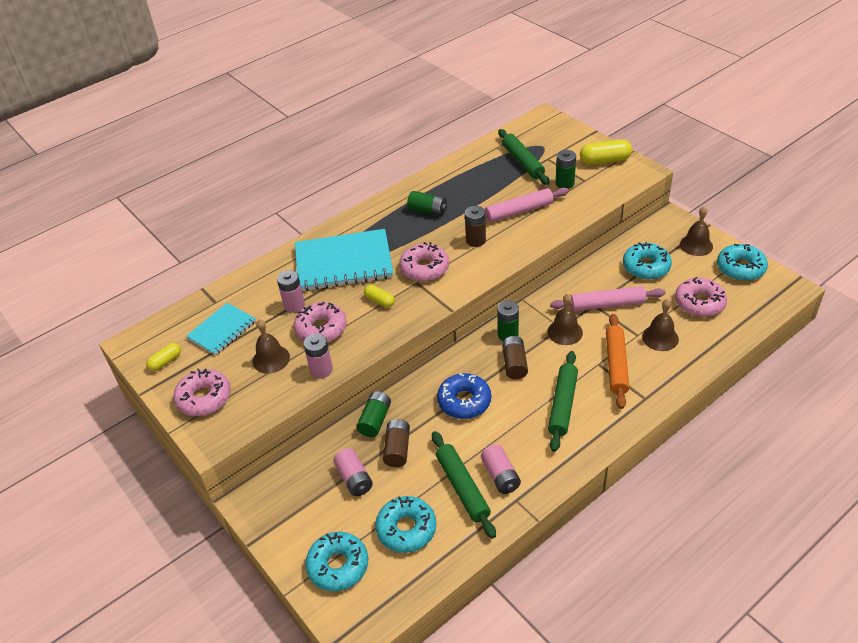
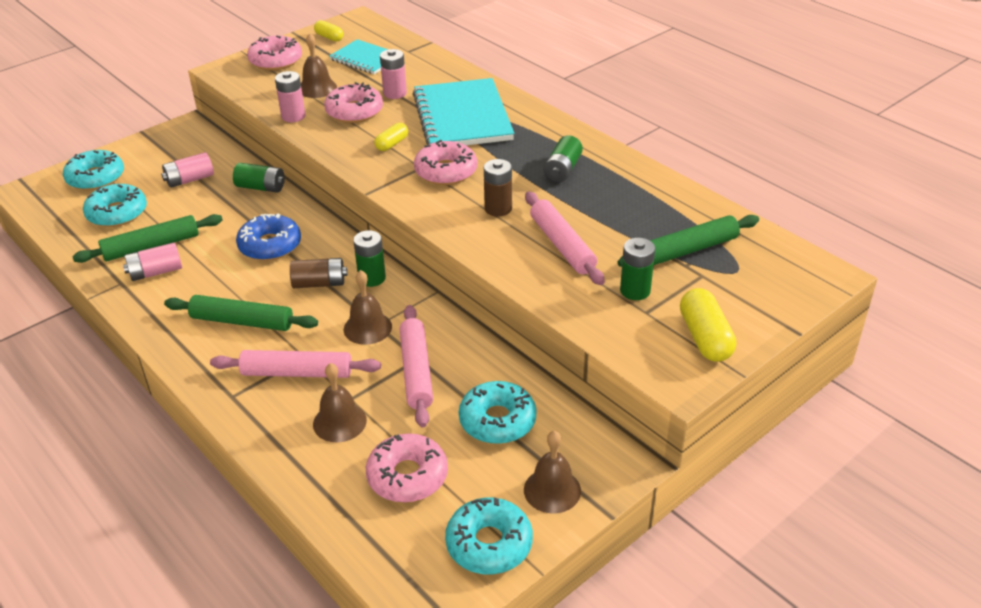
camera: 85 degrees right, 5 degrees down
brown battery [383,419,410,467] -> none
orange rolling pin [606,314,629,409] -> pink rolling pin [210,350,381,378]

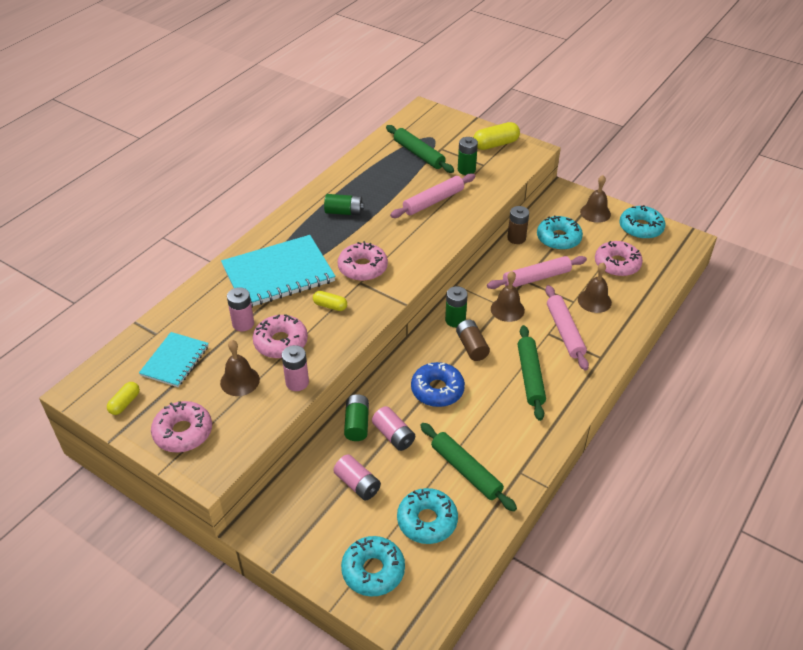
camera: 105 degrees left, 5 degrees up
pink battery [123,243,182,281] -> pink battery moved to [372,406,415,451]
brown battery [484,159,512,217] -> brown battery moved to [507,206,529,244]

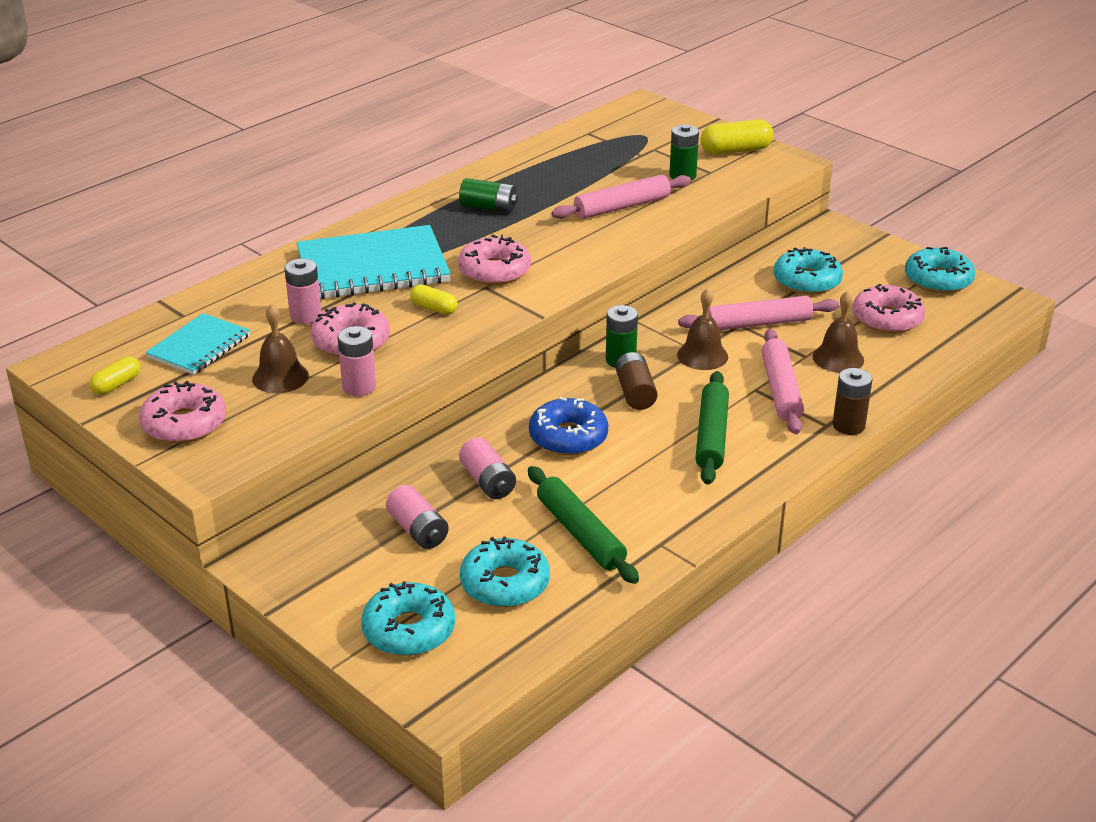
camera: 10 degrees right, 10 degrees down
green battery [344,394,369,441] -> none
green rolling pin [386,125,454,173] -> none
brown battery [507,206,529,244] -> brown battery moved to [833,368,873,435]
brown bell [580,175,611,223] -> none

